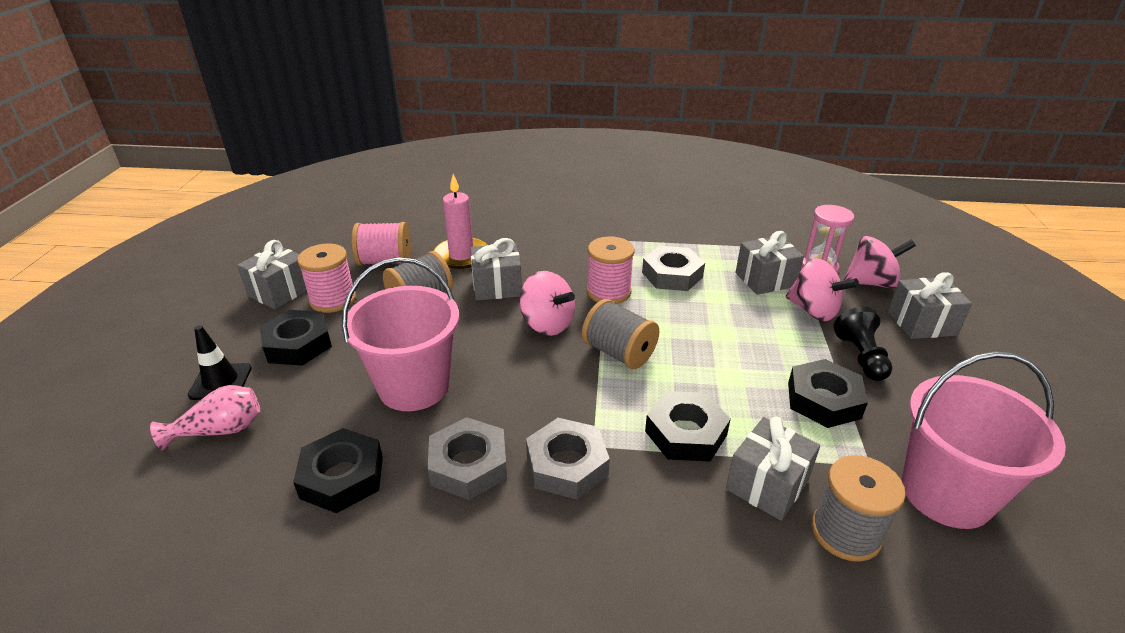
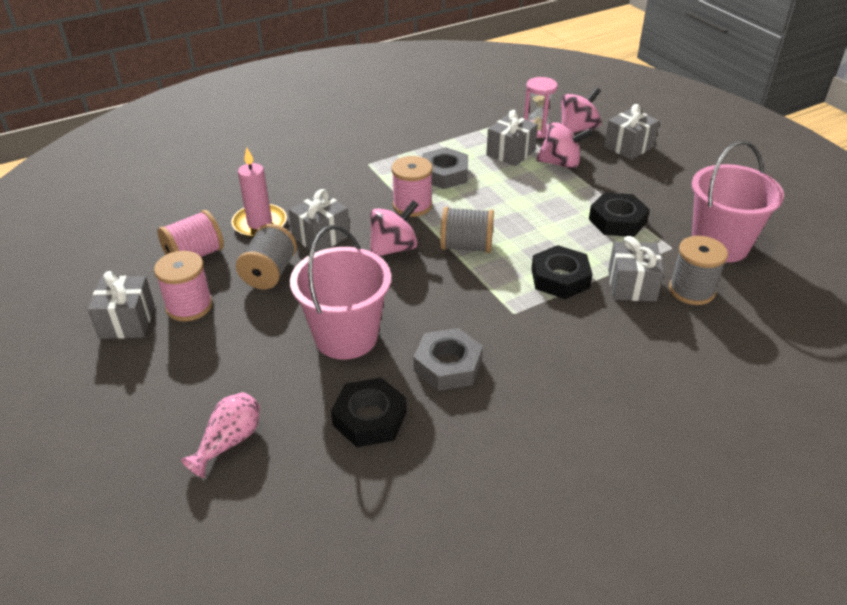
camera: 35 degrees left, 5 degrees up
black traffic cone [188,325,252,400] -> none
black nut [260,310,332,366] -> none
pink spinning top [519,271,575,336] -> pink spinning top turned 45 degrees counterclockwise [370,200,418,256]
grey nut [526,418,610,499] -> none
black pawn [833,307,892,381] -> none

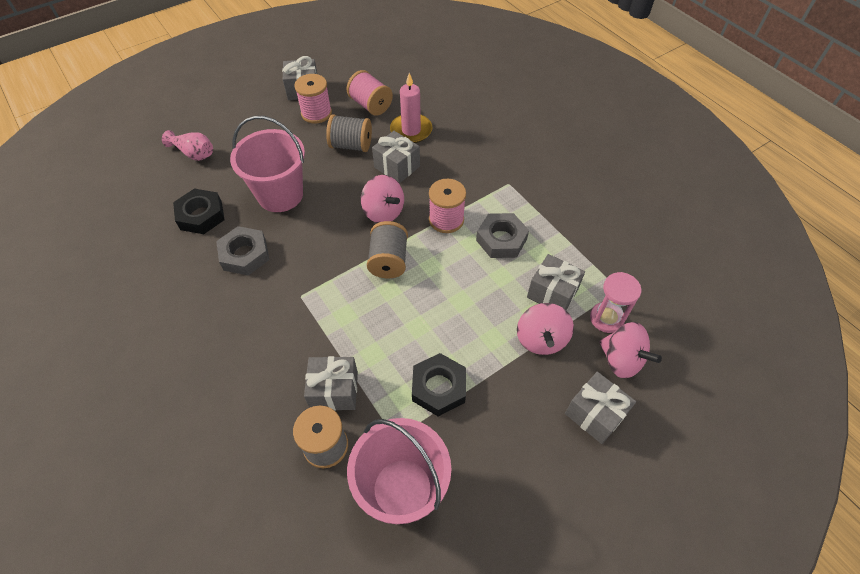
camera: 85 degrees right, 15 degrees up
black nut [531,245,593,299] -> none

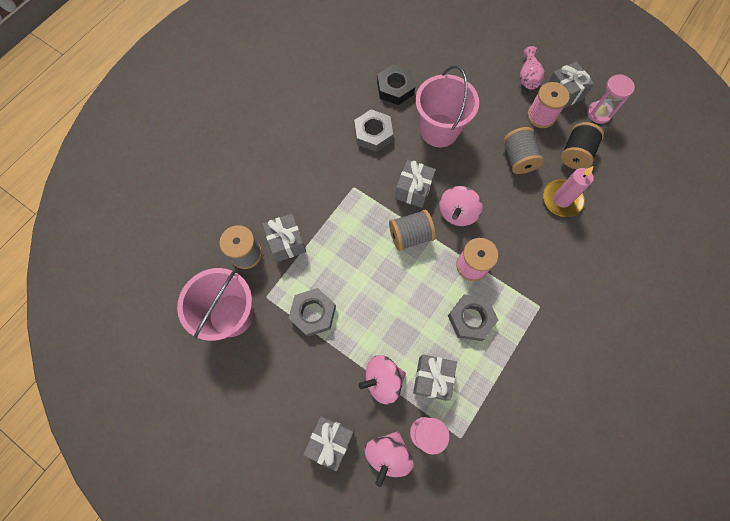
camera: 70 degrees right, 15 degrees up
pink vase [162,130,213,161] -> pink vase moved to [519,46,545,90]
pink spool [346,70,393,116] -> black spool [561,122,604,169]
grey gift [372,131,420,183] -> grey gift moved to [395,160,436,208]
black nut [412,353,466,416] -> grey nut [289,288,336,337]
none -> pink hourglass [587,74,635,124]

